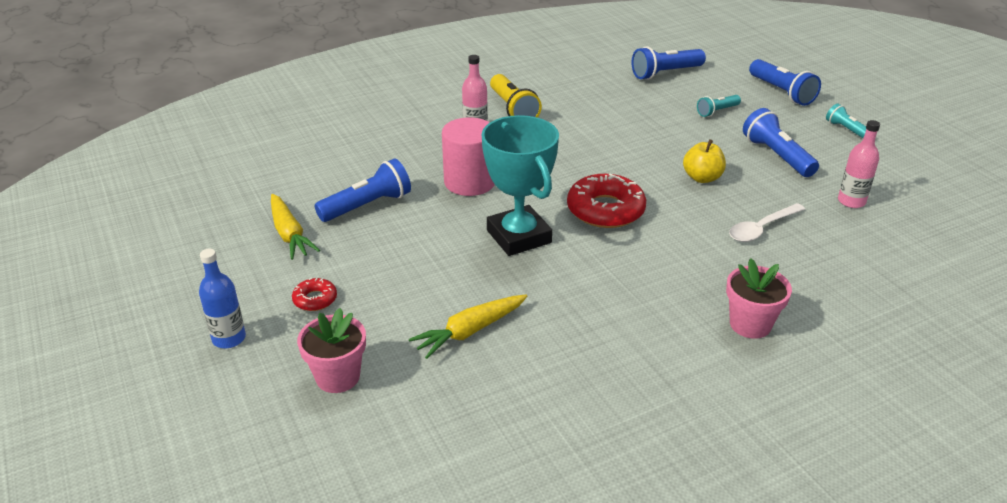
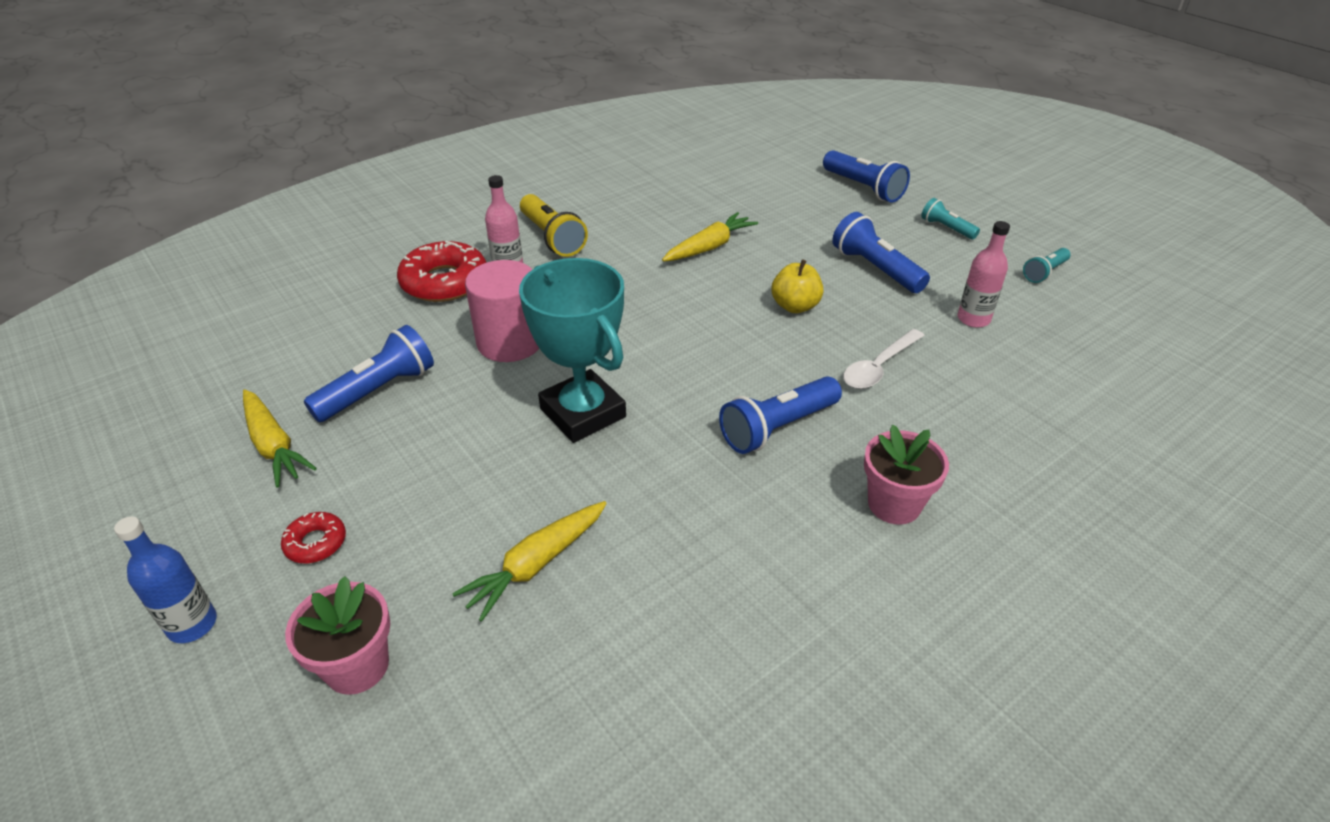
camera: 10 degrees left, 5 degrees up
red donut [567,174,646,228] -> red donut moved to [397,241,486,302]
blue flashlight [632,46,706,80] -> blue flashlight moved to [719,376,842,454]
turquoise flashlight [697,95,741,117] -> turquoise flashlight moved to [1023,248,1070,283]
none -> yellow carrot [662,212,758,261]

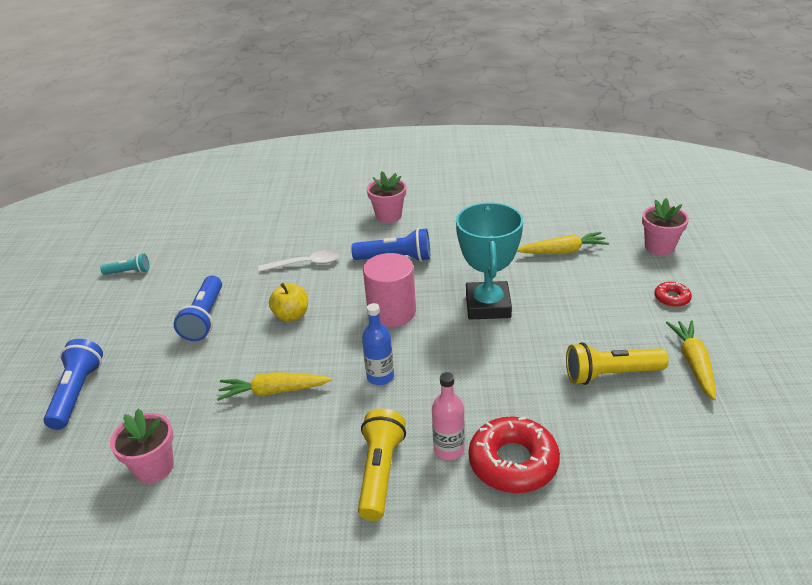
camera: 140 degrees left, 5 degrees down
blue bottle [114,516,217,643] -> blue bottle moved to [362,303,394,385]
blue flashlight [304,325,434,422] -> yellow flashlight [566,342,669,385]
pink cylinder [465,260,539,362] -> pink cylinder moved to [363,253,416,327]
turquoise flashlight [921,198,980,239] -> none
pink bottle [957,221,1010,328] -> none
none -> pink flower pot [110,409,174,483]

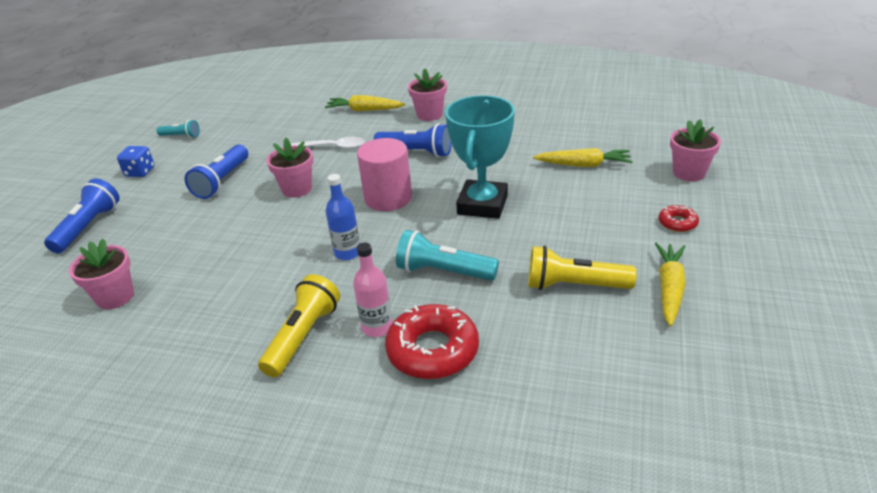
camera: 15 degrees right, 0 degrees up
yellow carrot [217,372,332,401] -> yellow carrot moved to [325,95,405,111]
yellow apple [269,283,308,322] -> pink flower pot [266,138,313,198]
none -> blue dice [117,146,155,177]
none -> turquoise flashlight [396,230,499,281]

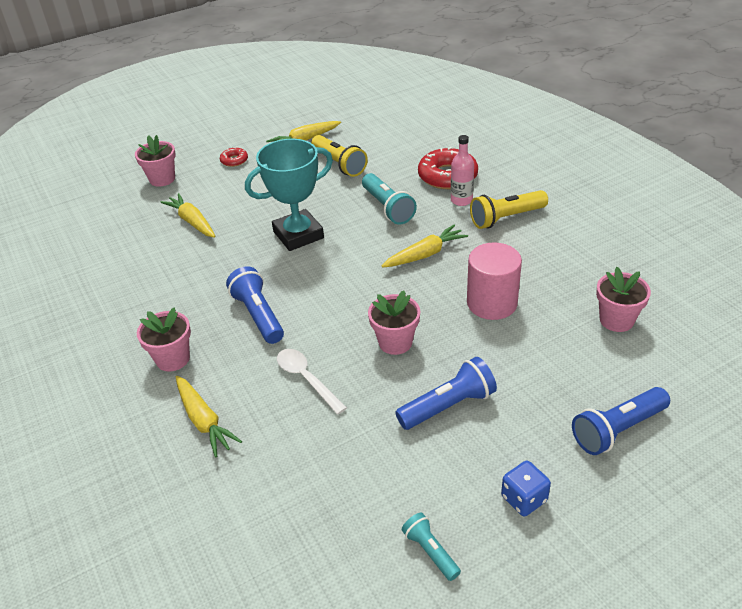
camera: 135 degrees left, 5 degrees up
blue bottle [326,174,360,260] -> yellow carrot [382,225,468,268]
pink cylinder [357,138,412,211] -> pink cylinder moved to [467,242,522,320]

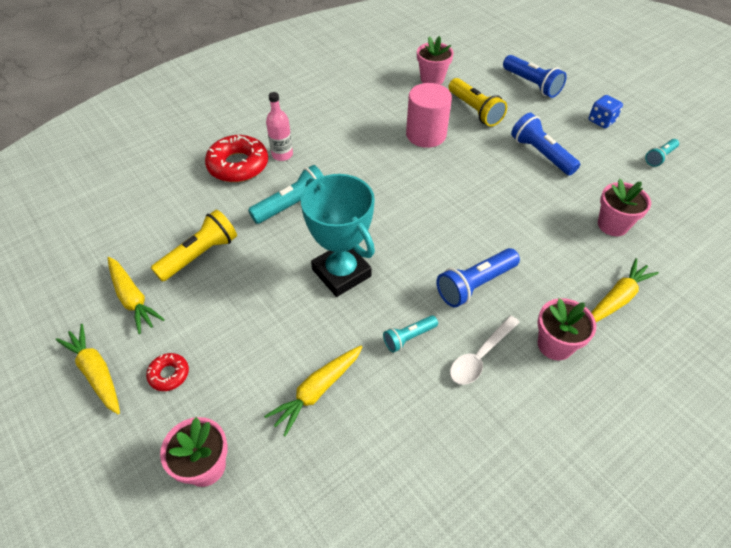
camera: 100 degrees left, 10 degrees up
white spoon [277,349,347,415] -> white spoon moved to [450,316,520,385]
pink flower pot [368,290,420,355] -> pink flower pot moved to [598,179,651,236]
yellow carrot [382,225,468,268] -> yellow carrot moved to [56,324,120,414]
yellow flashlight [470,190,548,229] -> yellow flashlight moved to [449,78,507,127]
none -> turquoise flashlight [383,315,438,353]

